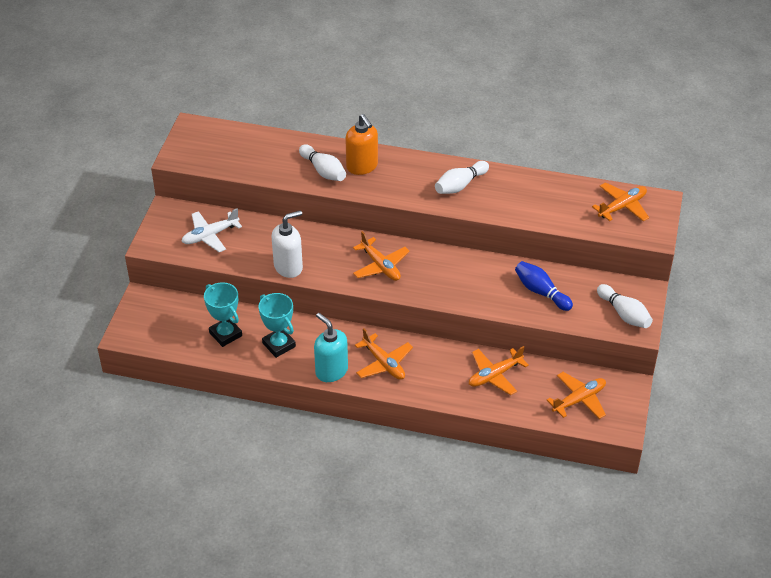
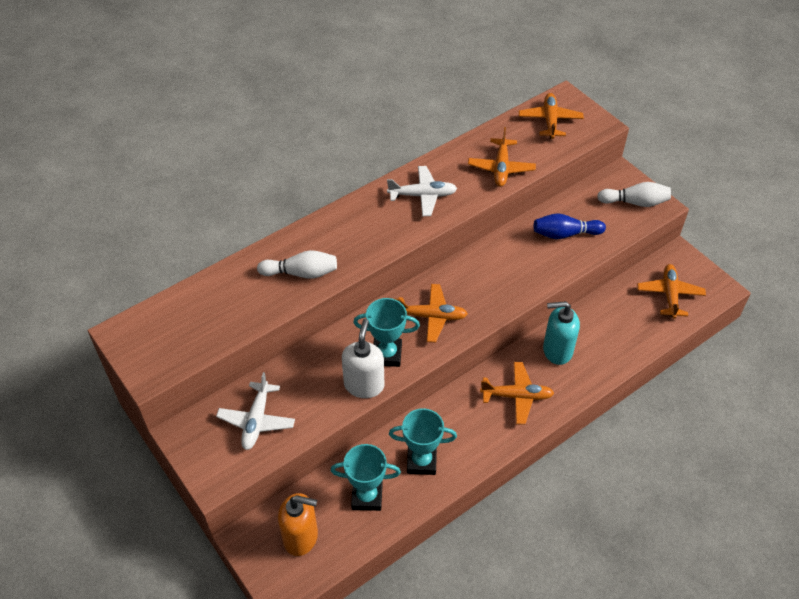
camera: 50 degrees left, 5 degrees up
turquoise soap dispenser [314,313,348,382] -> turquoise soap dispenser moved to [543,301,580,365]
orange soap dispenser [345,114,378,175] -> orange soap dispenser moved to [278,493,318,556]
white bowling pin [435,161,489,194] -> white plane [387,166,457,216]
orange plane [469,346,529,395] -> orange plane moved to [468,127,536,187]
none -> turquoise trophy [353,298,420,367]

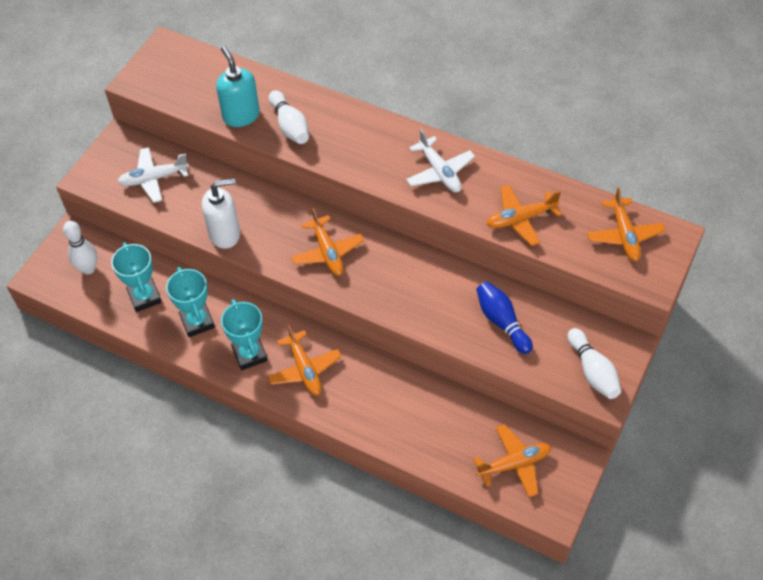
camera: 65 degrees right, 5 degrees up
orange soap dispenser [278,493,318,556] -> white bowling pin [63,221,97,275]
turquoise trophy [353,298,420,367] -> turquoise trophy moved to [221,299,268,370]
orange plane [519,93,584,139] -> orange plane turned 105 degrees clockwise [587,187,666,261]
turquoise soap dispenser [543,301,580,365] -> turquoise soap dispenser moved to [216,46,260,127]

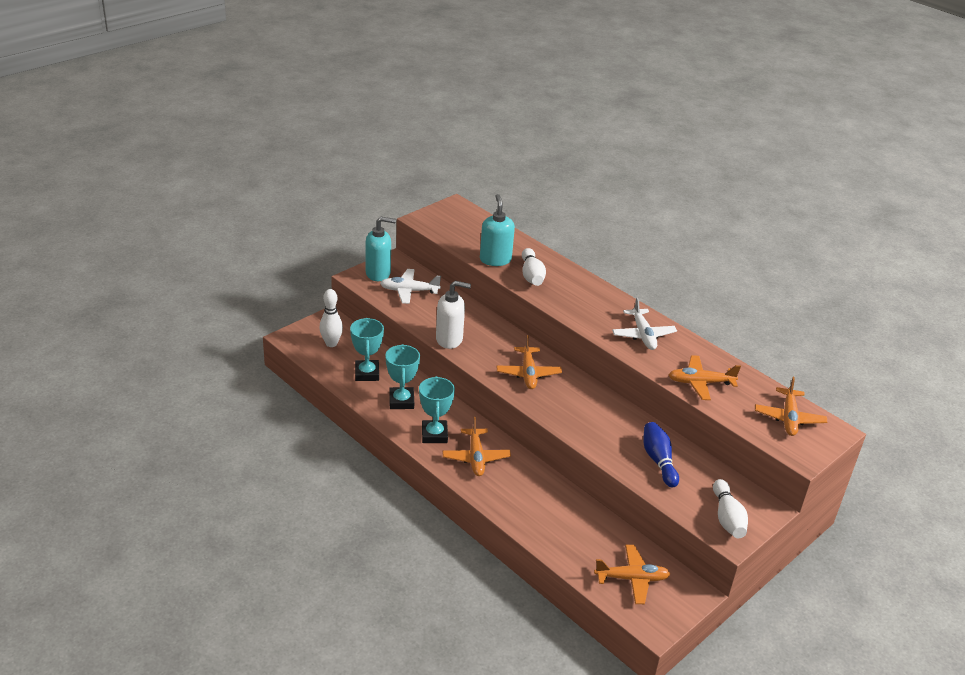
camera: 15 degrees right, 20 degrees down
none -> turquoise soap dispenser [366,217,396,281]

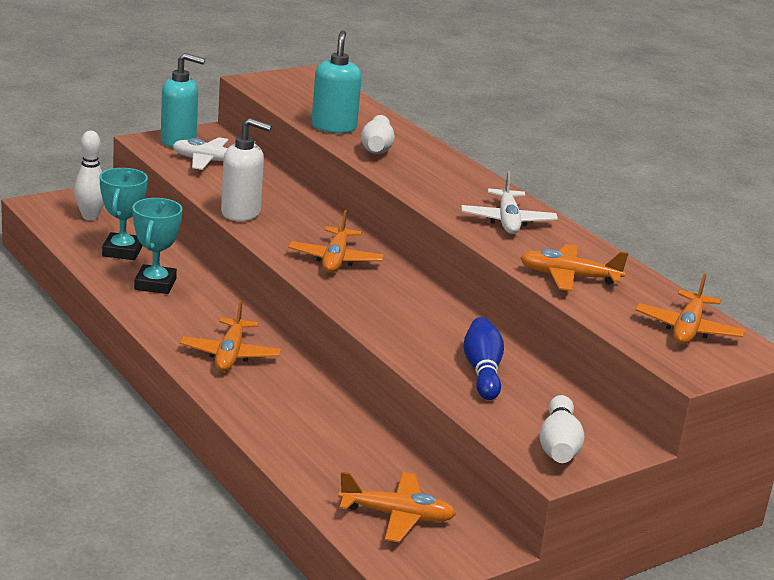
camera: 10 degrees right, 10 degrees down
turquoise trophy [419,376,455,443] -> none

